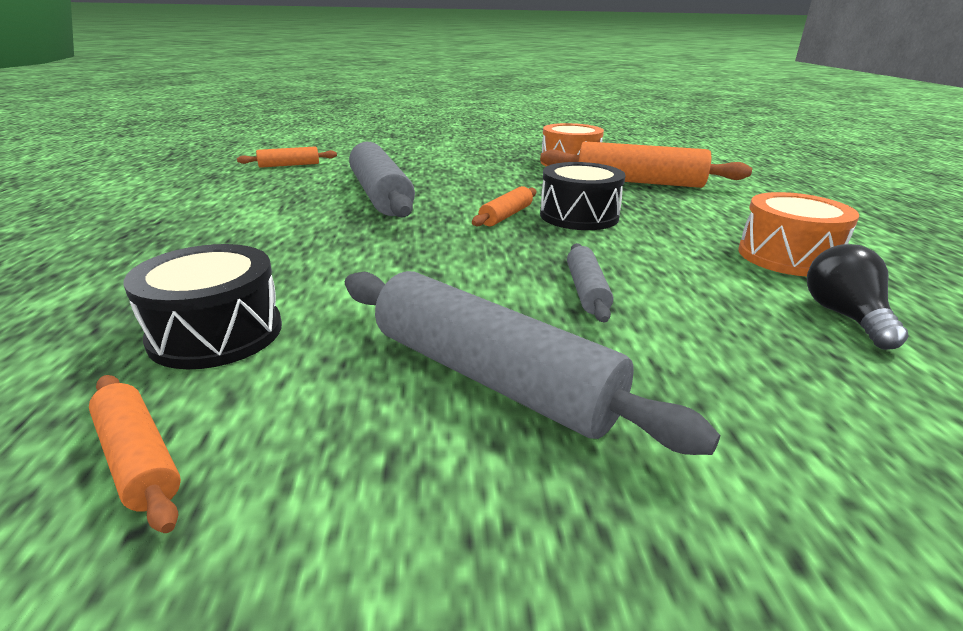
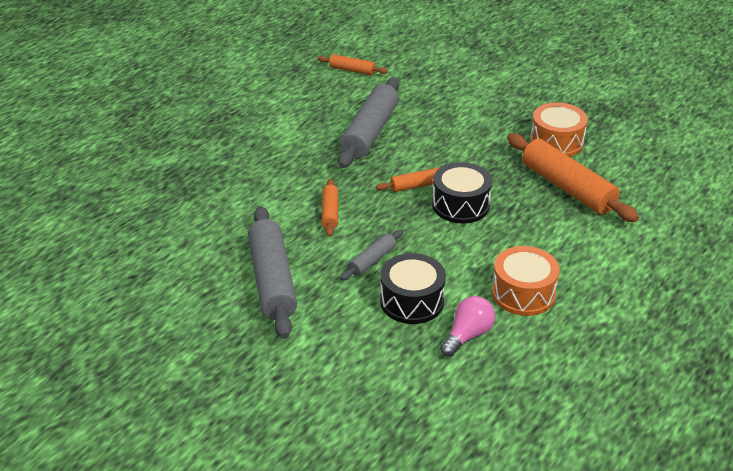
camera: 40 degrees right, 10 degrees up
orange rolling pin [89,375,181,533] -> orange rolling pin moved to [322,179,338,237]
black drum [123,244,282,369] -> black drum moved to [380,253,446,324]
black light bulb [807,244,909,350] -> pink light bulb [440,296,495,357]

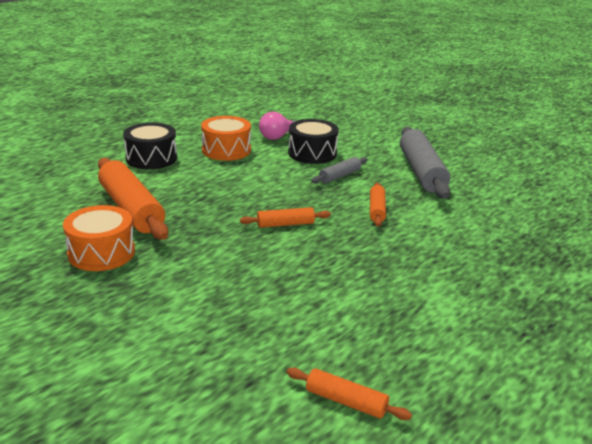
camera: 175 degrees left, 10 degrees down
grey rolling pin [338,78,399,168] -> none
black drum [432,162,492,223] -> black drum moved to [123,123,177,169]

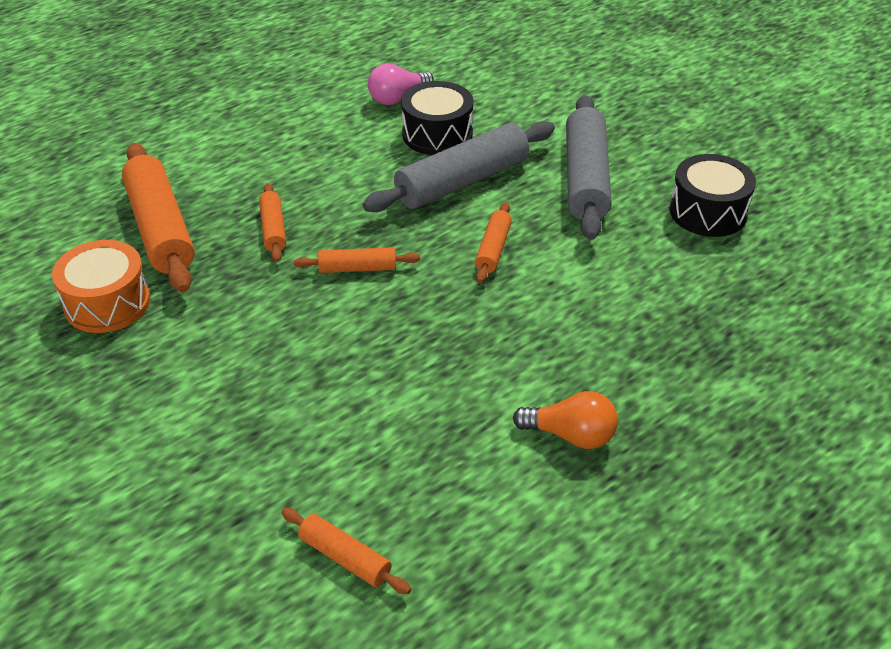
camera: 10 degrees right, 15 degrees up
black drum [123,123,177,169] -> black drum moved to [669,154,756,237]
orange drum [201,116,251,161] -> none
grey rolling pin [311,157,368,183] -> grey rolling pin [363,121,555,212], size x2.00
none -> orange rolling pin [259,183,286,262]
none -> orange light bulb [513,391,618,449]

